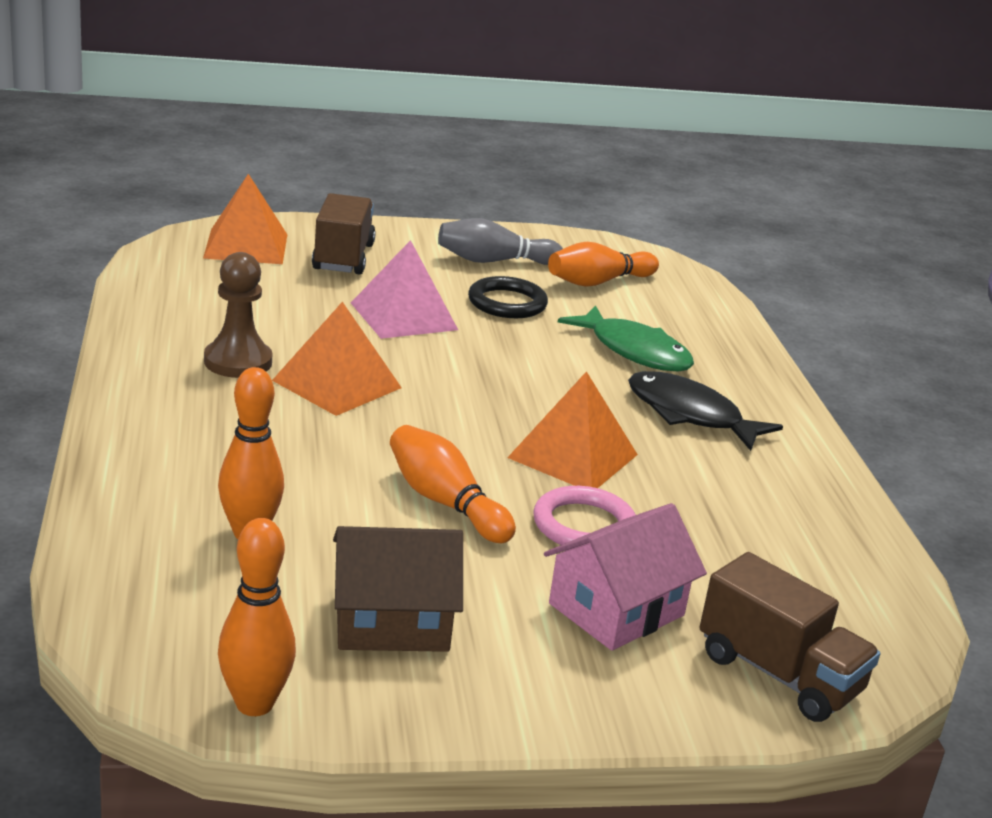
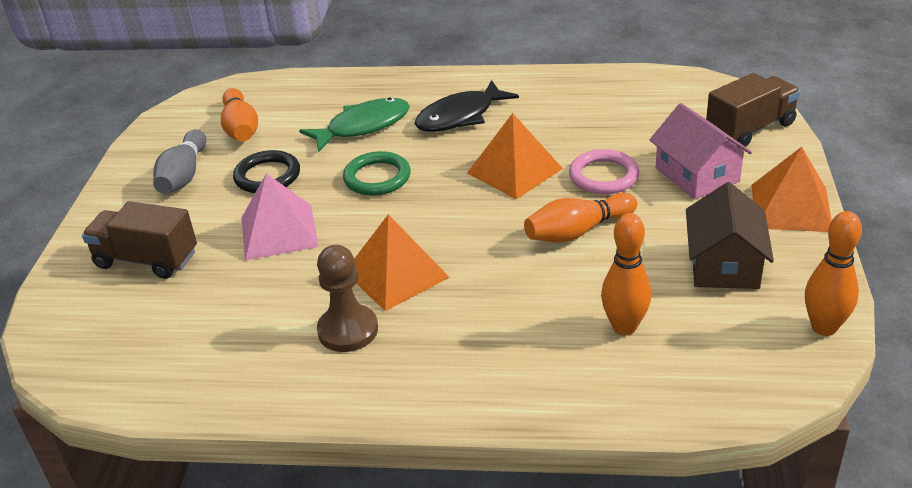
camera: 70 degrees left, 10 degrees up
orange pyramid [203,174,287,264] -> orange pyramid moved to [752,147,832,232]
none -> green ring [343,151,411,196]

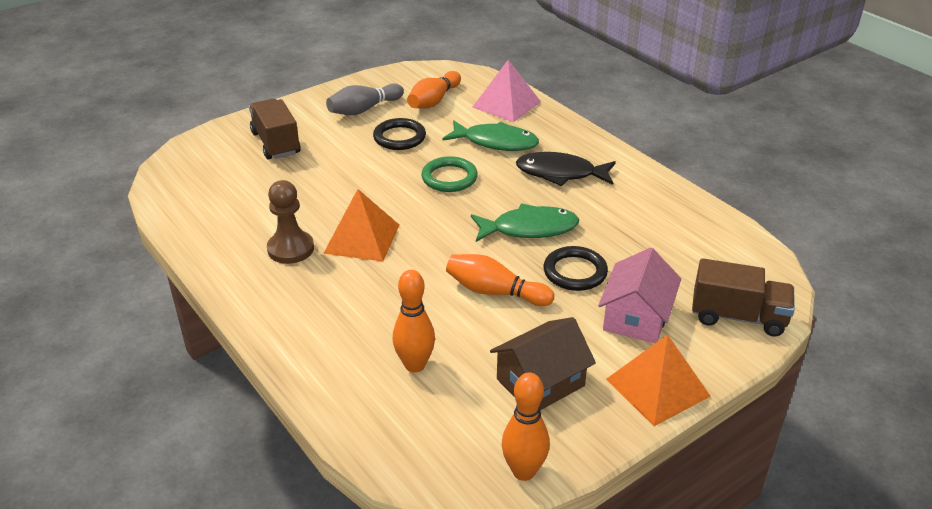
camera: 45 degrees right, 0 degrees up
pink pyramid [242,173,319,260] -> pink pyramid moved to [472,60,541,122]
orange pyramid [467,113,563,199] -> green fish [471,203,579,242]
pink ring [569,149,639,194] -> black ring [544,246,608,291]

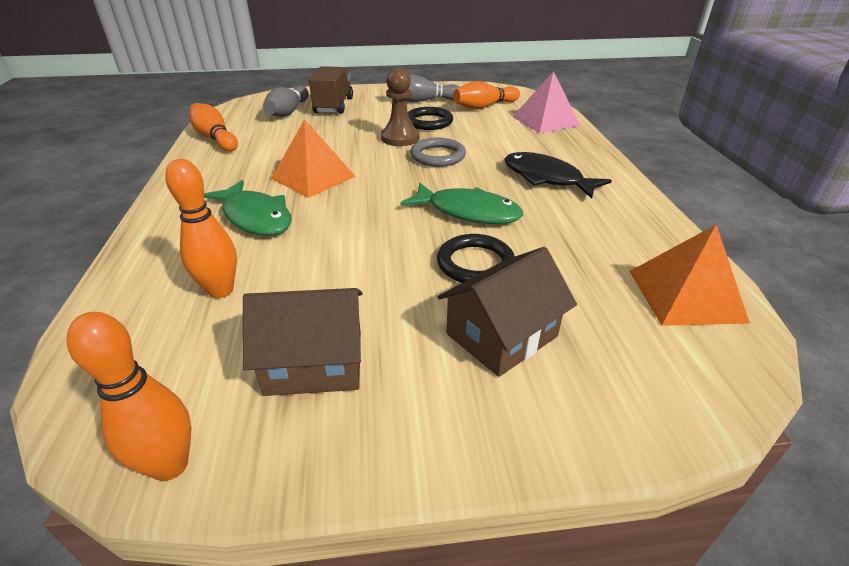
camera: 30 degrees right, 0 degrees up
brown pawn [267,180,314,264] -> brown pawn moved to [381,68,419,146]
green ring [421,156,478,192] -> grey ring [410,138,466,167]
green fish [442,120,539,151] -> green fish moved to [204,180,292,235]
orange bowling pin [446,254,554,306] -> orange bowling pin moved to [189,103,238,152]
pink house [598,248,681,343] -> brown house [438,247,577,377]
orange pyramid [606,334,710,426] -> orange pyramid moved to [629,225,750,326]
brown truck [692,258,795,336] -> none
none -> grey bowling pin [263,86,309,117]

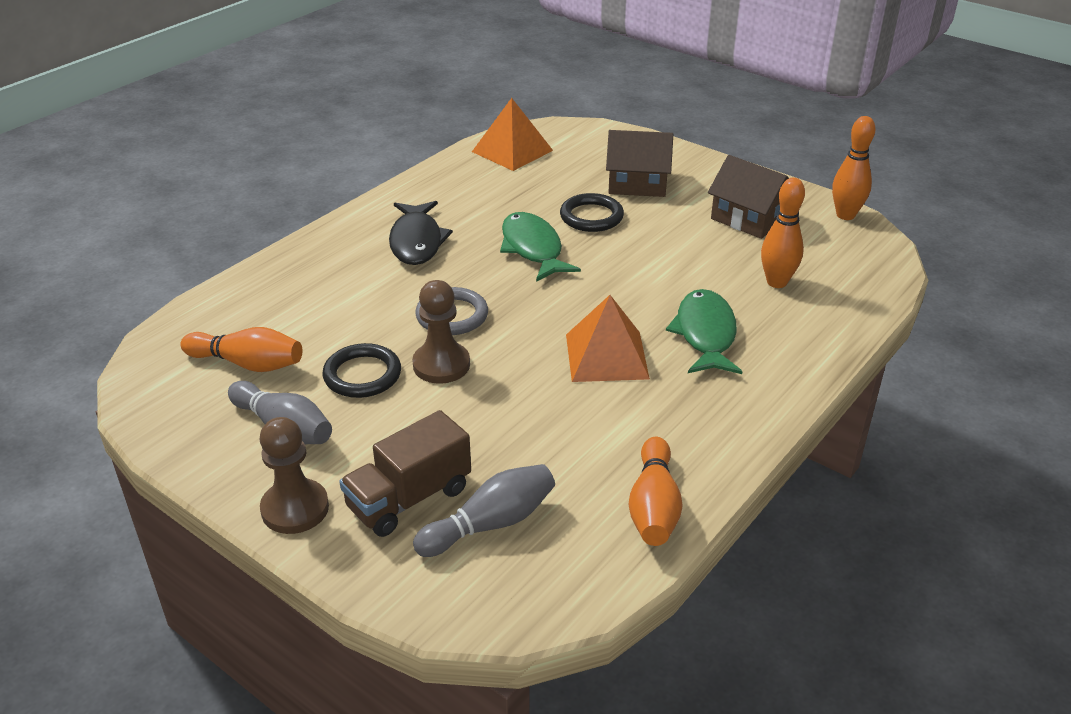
camera: 135 degrees left, 0 degrees up
pink pyramid [513,71,580,133] -> none
none -> brown pawn [260,417,329,534]

